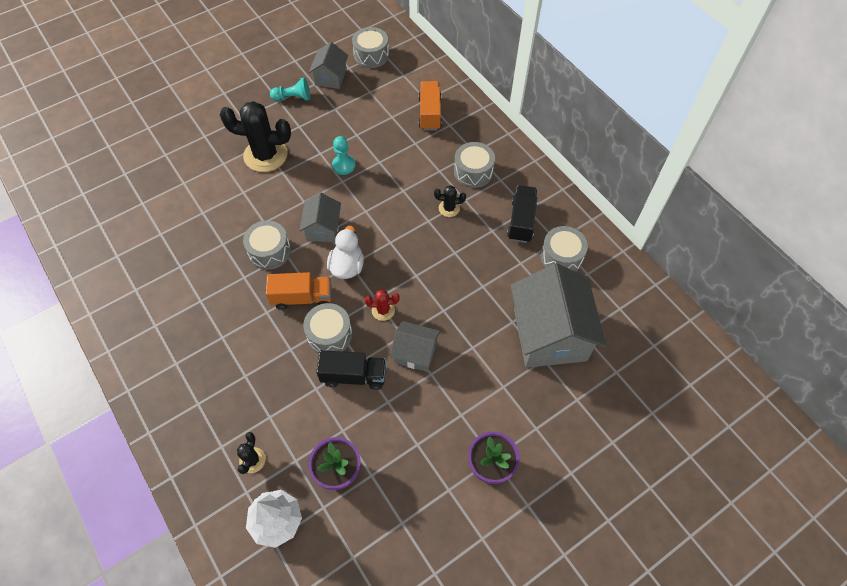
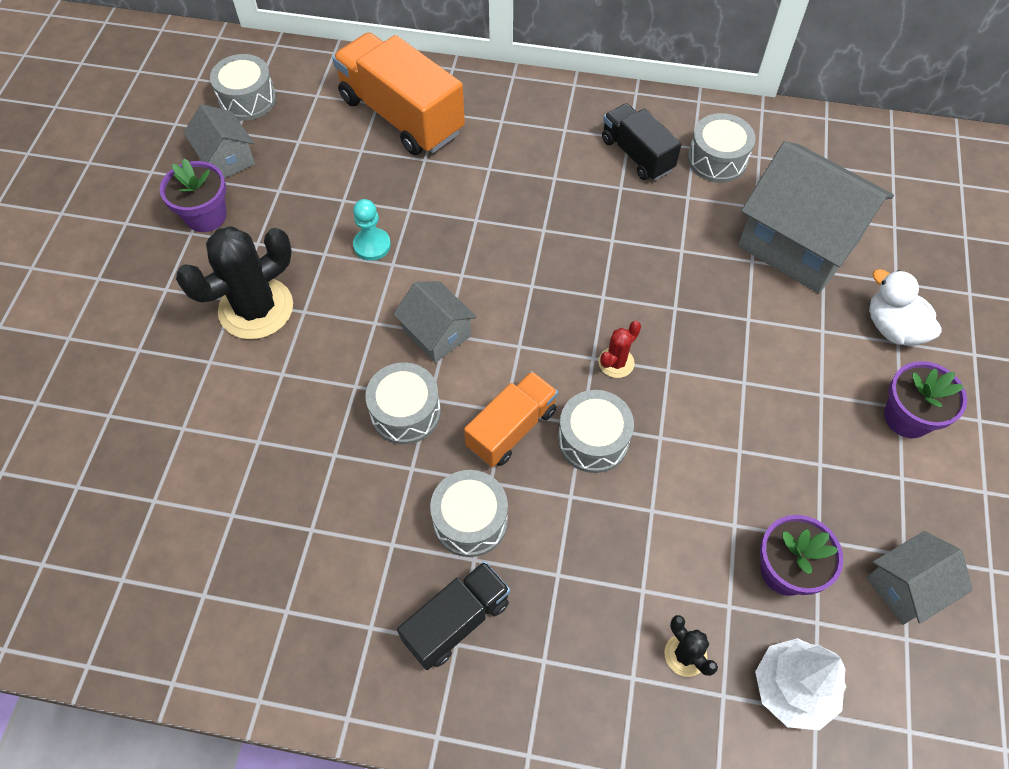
camera: 45 degrees left, 0 degrees up
turquoise pawn [270,77,310,101] -> purple flower pot [160,158,227,232]
black truck [316,350,386,390] -> black truck moved to [397,561,510,670]
white duck [327,226,364,279] -> white duck moved to [869,269,942,346]
grey house [390,321,440,372] -> grey house moved to [866,531,973,625]
orange truck [419,81,442,130] -> orange truck [332,32,465,155], size x1.71
black cactus [434,185,466,217] -> none
grey drum [454,142,495,188] -> grey drum moved to [430,470,508,557]

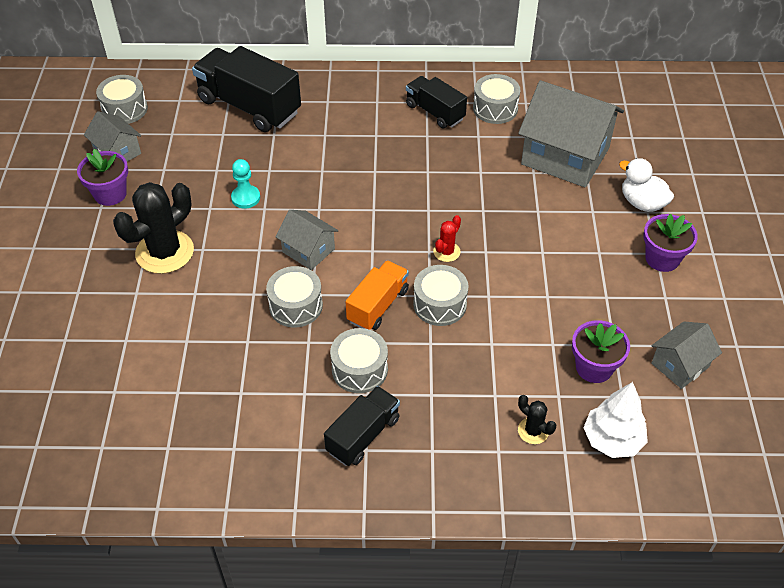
camera: 10 degrees left, 10 degrees down
orange truck [332,32,465,155] -> black truck [192,46,301,132]

